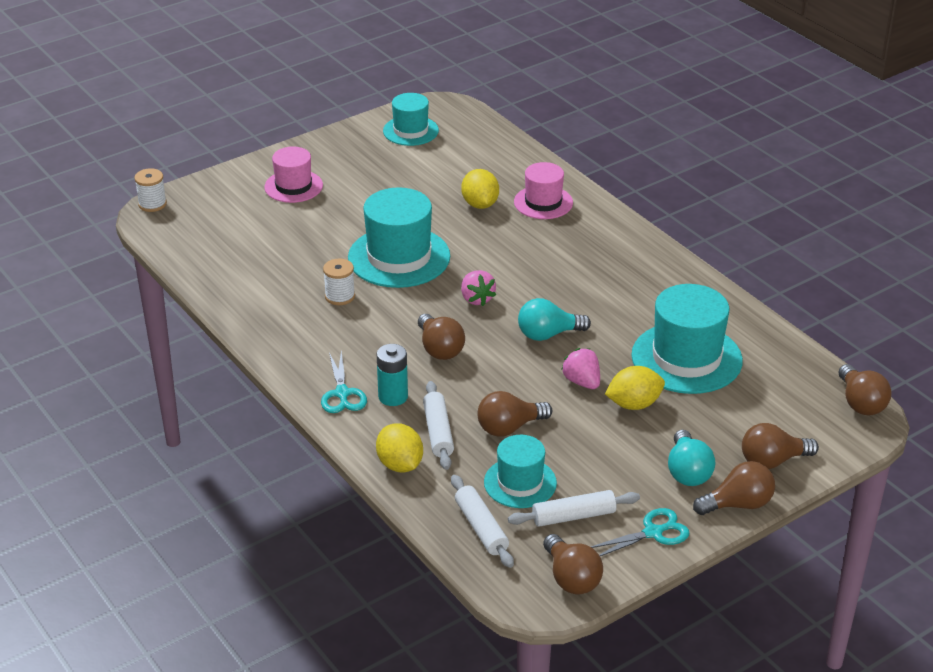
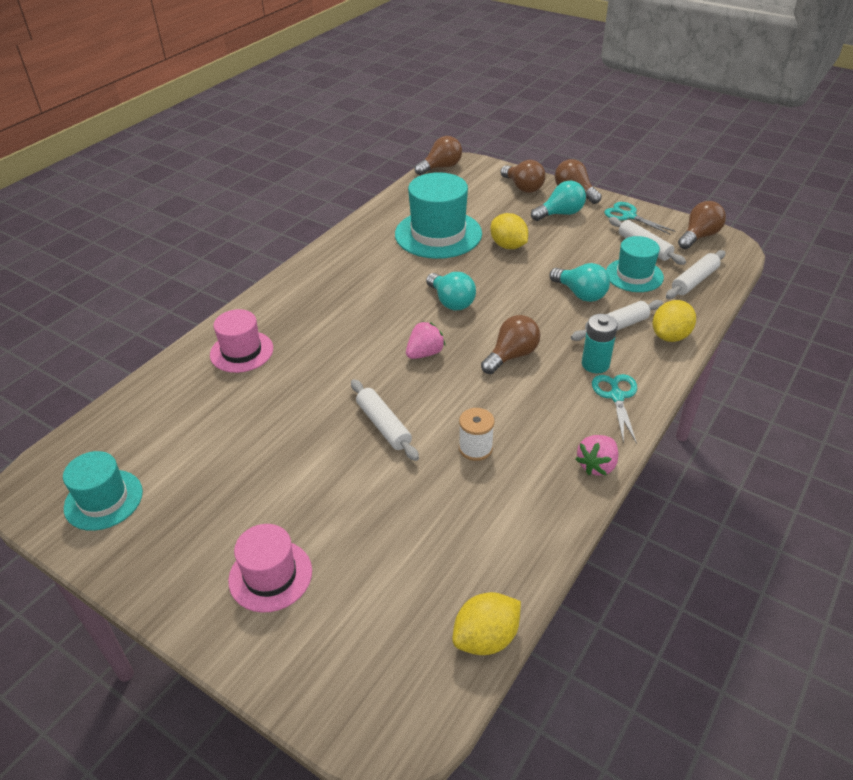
camera: 110 degrees left, 5 degrees up
white spool [134,168,167,212] -> none
turquoise scissors [321,351,367,413] -> turquoise scissors turned 60 degrees counterclockwise [592,374,637,444]
turquoise hat [348,187,450,288] -> white rolling pin [351,379,419,461]
yellow lemon [461,169,499,209] -> yellow lemon moved to [452,592,521,655]
brown light bulb [477,391,552,437] -> turquoise light bulb [550,263,610,302]
pink strawberry [561,348,600,389] -> pink strawberry moved to [575,435,618,476]

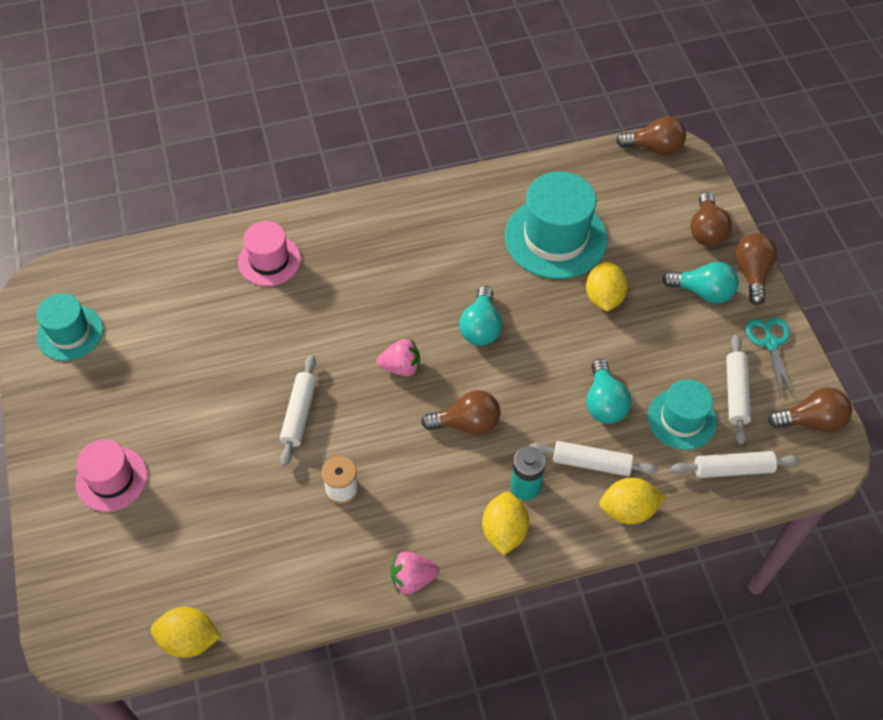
camera: 40 degrees right, 15 degrees up
turquoise scissors [592,374,637,444] -> yellow lemon [482,492,529,555]

